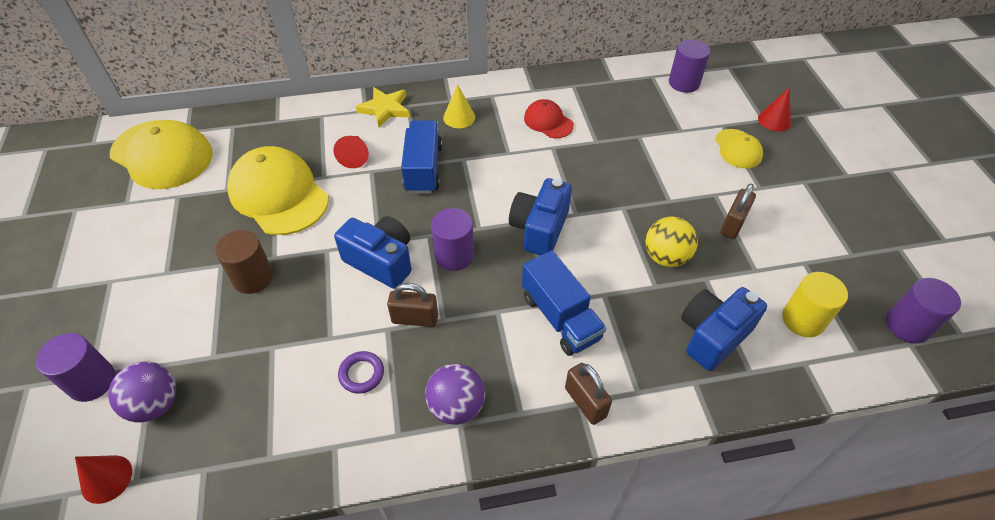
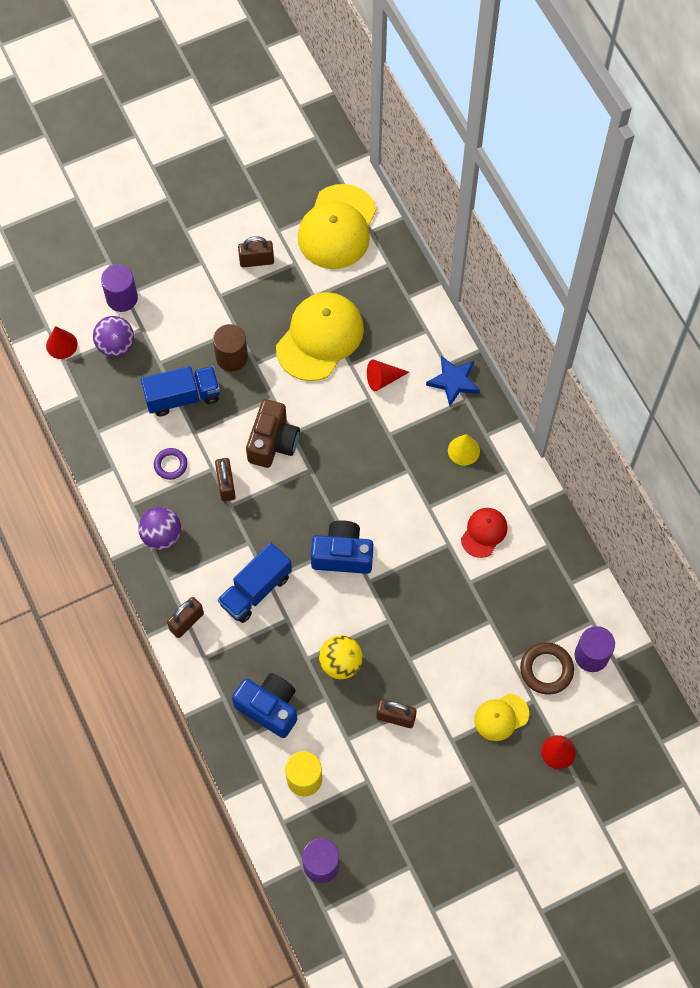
camera: 75 degrees right, 15 degrees up
blue camera [334,216,412,289] -> brown camera [246,399,300,468]
yellow star [355,87,410,128] -> blue star [426,356,480,406]
blue truck [401,120,442,194] -> blue truck moved to [141,366,220,416]
purple cylinder [431,208,474,271] -> none
none -> brown padlock [238,236,274,267]
none -> brown ring [520,642,574,695]

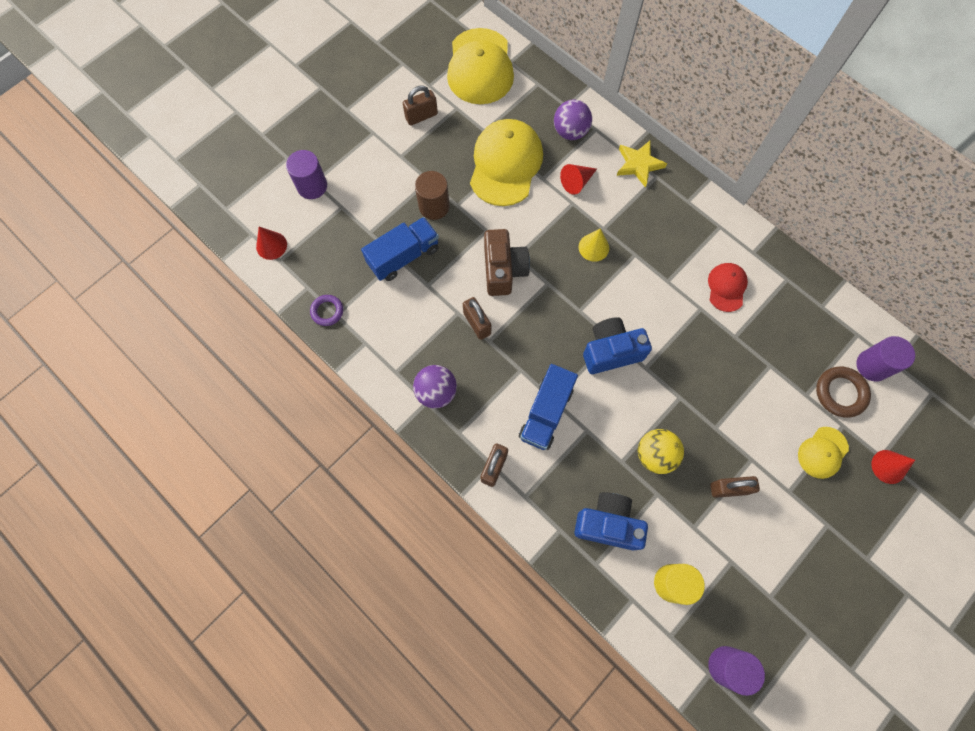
camera: 20 degrees left, 5 degrees up
purple ball [93,316,134,357] -> purple ball moved to [554,100,592,140]
purple ring [154,448,187,480] -> purple ring moved to [310,295,343,326]
blue star [426,356,480,406] -> yellow star [617,141,667,187]
yellow cone [448,434,480,466] -> yellow cone moved to [579,228,609,262]

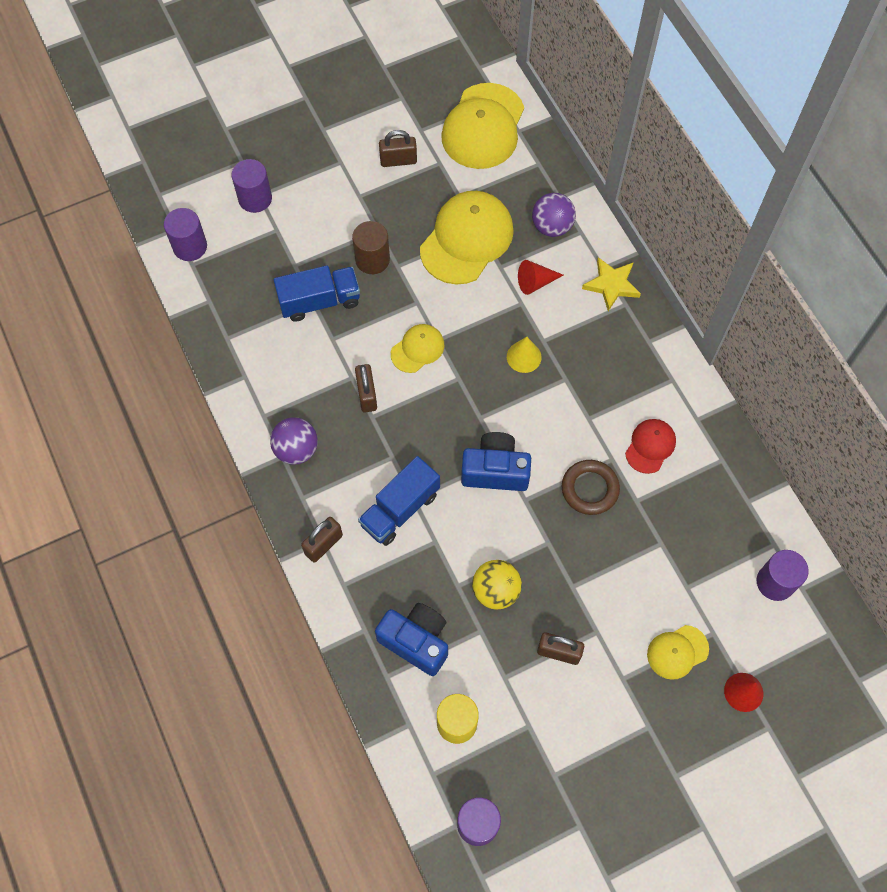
camera: 20 degrees right, 5 degrees down
red cone [256,227,287,260] -> purple cylinder [164,208,207,261]
purple ring [310,295,343,326] -> none
brown camera [484,229,530,296] -> yellow cap [391,324,445,373]
brown ring [816,367,871,417] -> brown ring moved to [562,460,620,515]

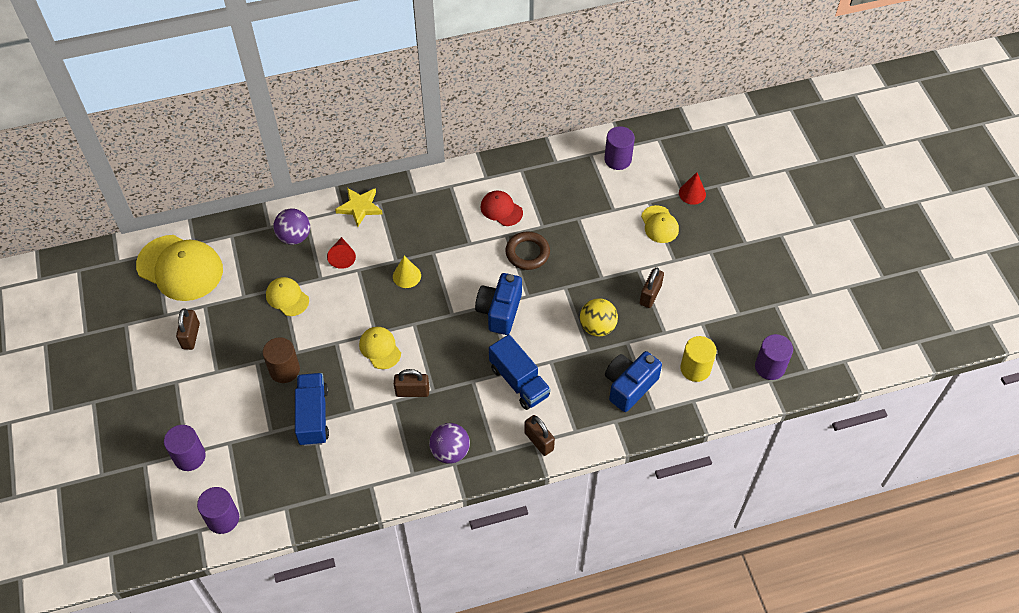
camera: 80 degrees left, 10 degrees down
yellow cap [420,191,514,285] -> yellow cap [266,277,309,316], size x0.52

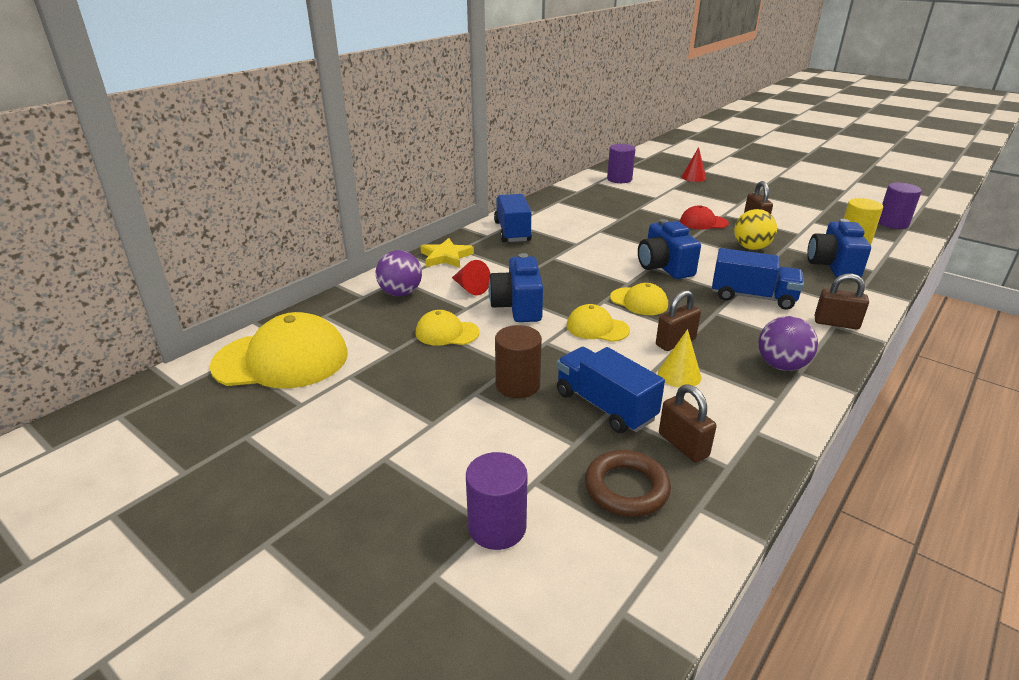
camera: 35 degrees left, 25 degrees down
brown padlock [176,308,200,350] -> brown padlock moved to [659,384,717,463]
purple cylinder [197,487,239,534] -> none
yellow cone [393,256,421,288] -> yellow cone moved to [658,329,701,388]
red cap [481,191,523,226] -> red cap moved to [680,205,729,230]
brown ring [505,232,550,270] -> brown ring moved to [585,450,671,517]
yellow cap [641,205,679,243] -> yellow cap moved to [610,283,668,315]
none -> blue camera [488,253,543,322]
none -> blue truck [494,194,532,242]

